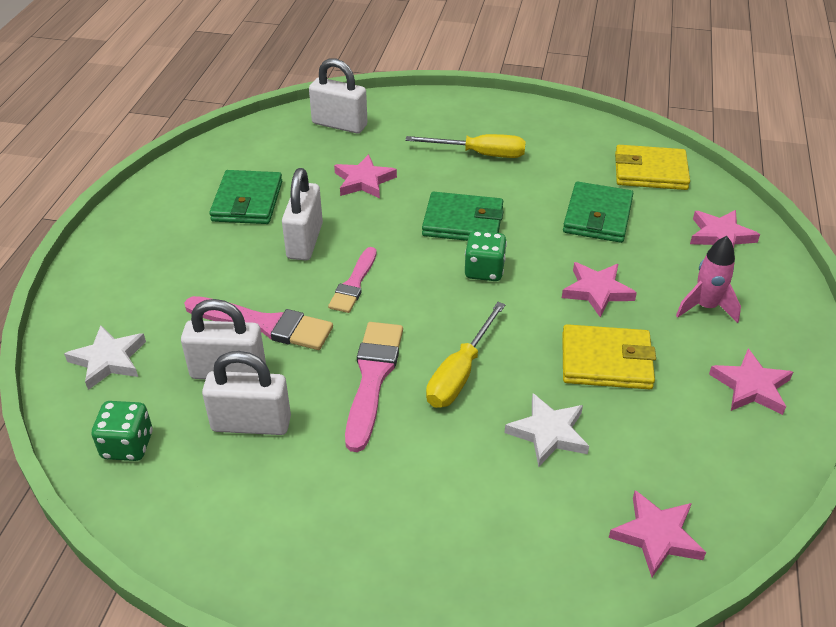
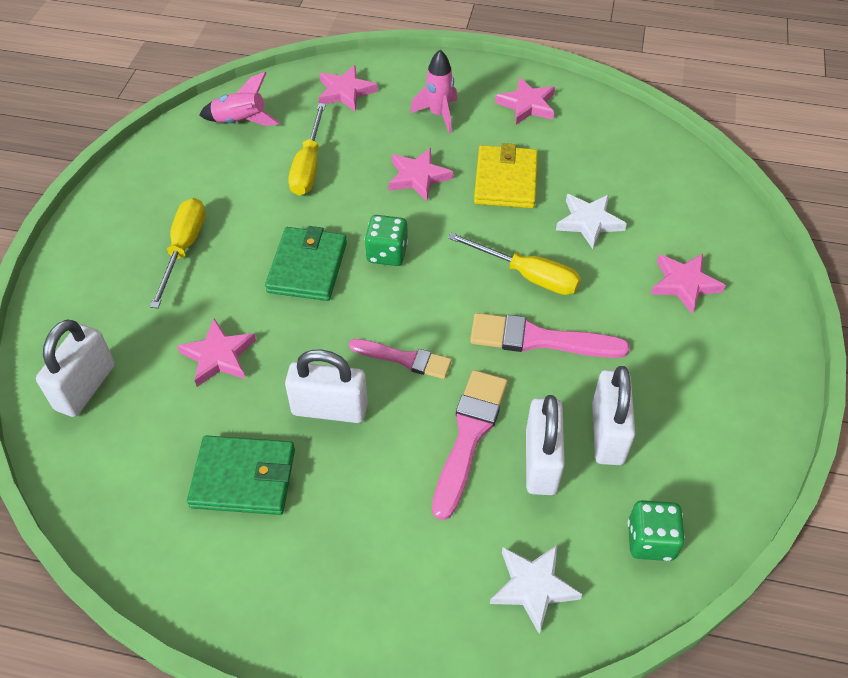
camera: 90 degrees left, 10 degrees up
green wallet [563,182,633,243] -> yellow screwdriver [288,103,326,196]
pink star [609,490,706,577] -> pink star moved to [651,253,726,314]
yellow wallet [615,145,690,190] -> pink rocket [199,72,280,126]

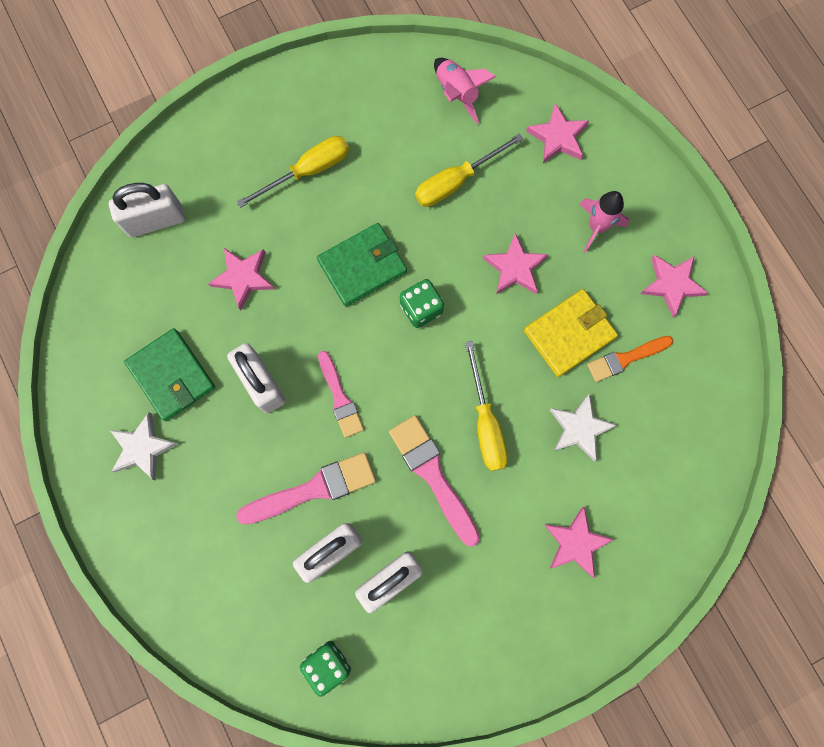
camera: 50 degrees right, 25 degrees up
white star [490,544,582,634] -> white star moved to [110,412,178,480]
none -> orange brush [587,336,673,382]

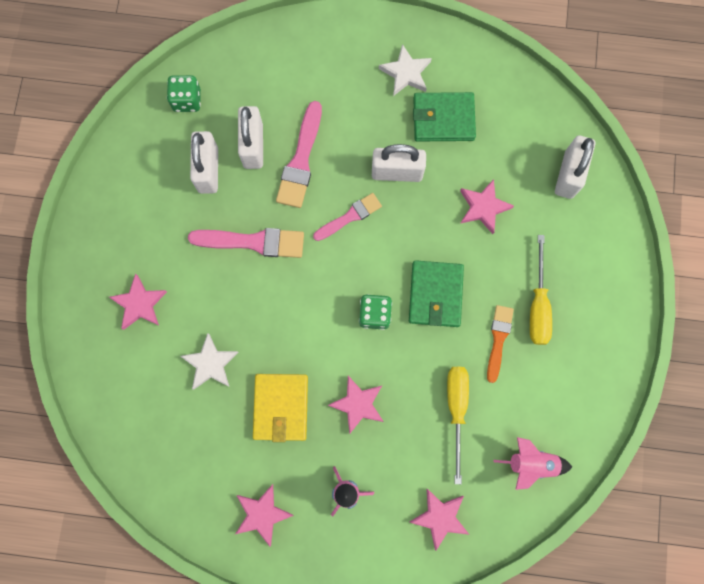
camera: 125 degrees right, 0 degrees up
pink brush [318,351,364,438] -> pink brush turned 135 degrees clockwise [313,193,382,241]
yellow screwdriver [465,341,508,471] -> none
orange brush [587,336,673,382] -> orange brush moved to [487,305,514,383]

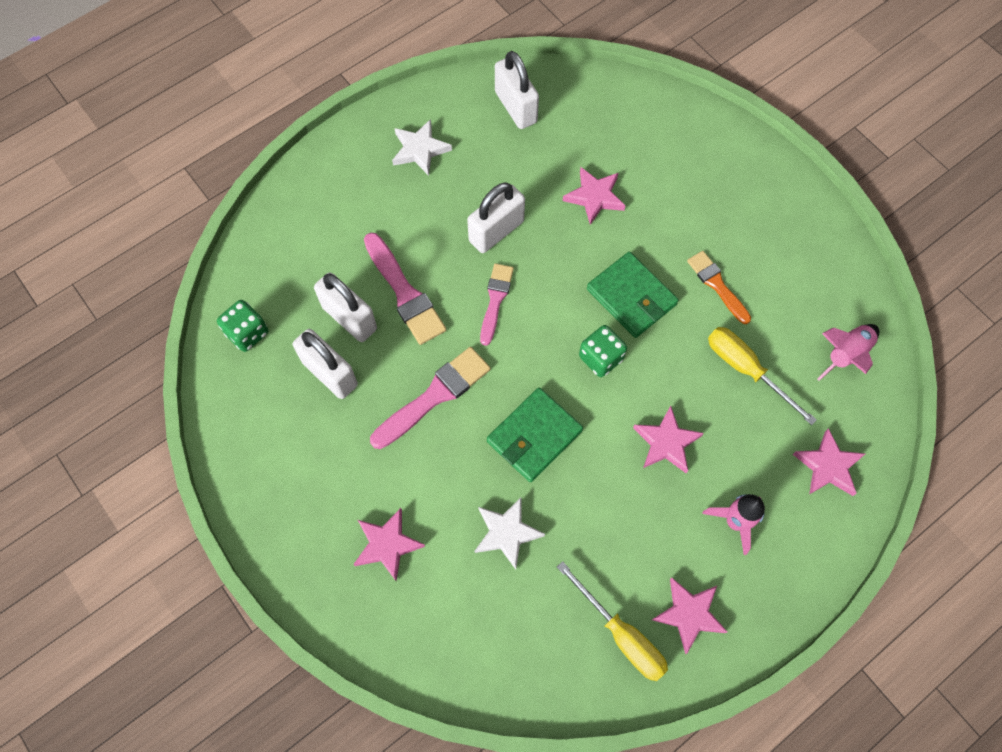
camera: 45 degrees left, 10 degrees down
yellow wallet [253,374,308,442] -> none
green wallet [413,92,476,142] -> green wallet moved to [487,387,583,482]
yellow screwdriver [530,235,552,345] -> yellow screwdriver moved to [557,561,668,681]
white padlock [555,135,595,199] -> white padlock moved to [495,51,539,129]

